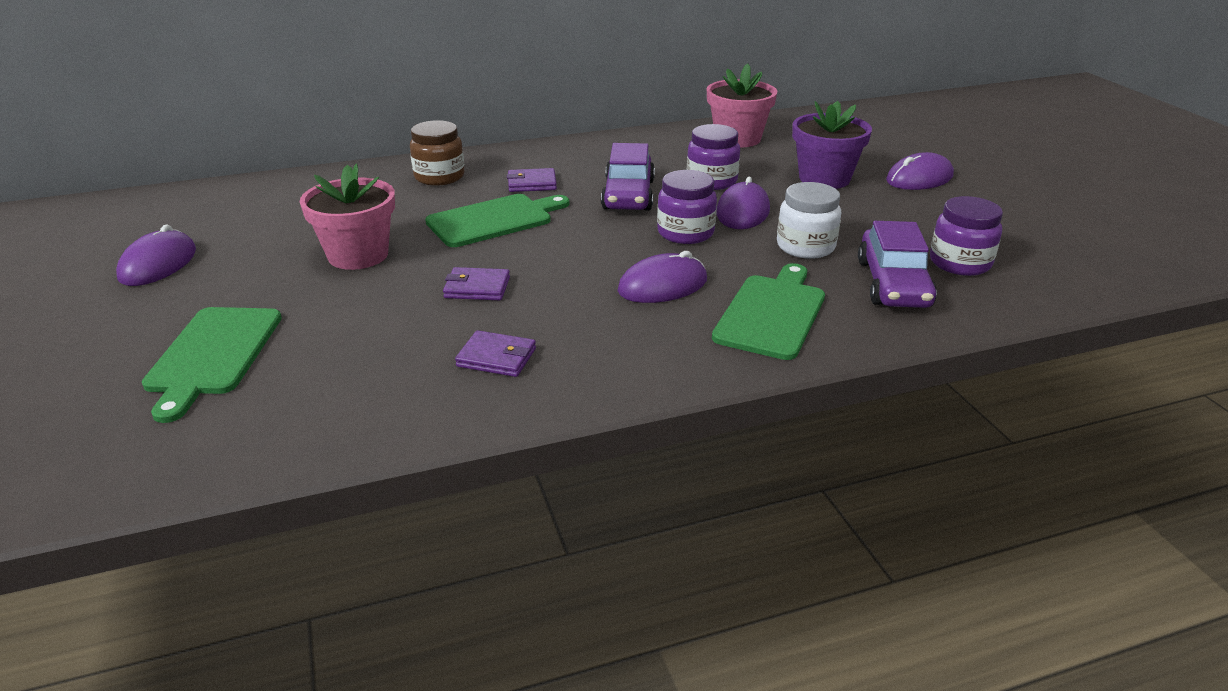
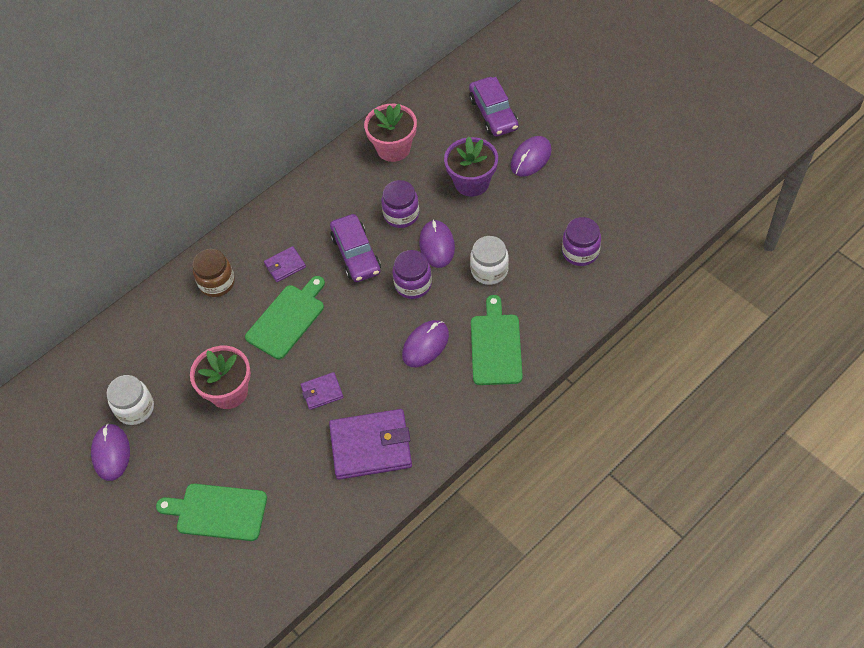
camera: 20 degrees left, 25 degrees up
green cutting board [142,307,282,423] -> green cutting board turned 120 degrees clockwise [156,484,267,541]
purple wallet [455,330,536,377] -> purple wallet [329,409,412,480], size x2.03
purple car [858,221,937,308] -> purple car moved to [469,77,518,137]
none -> white jar [106,375,154,425]

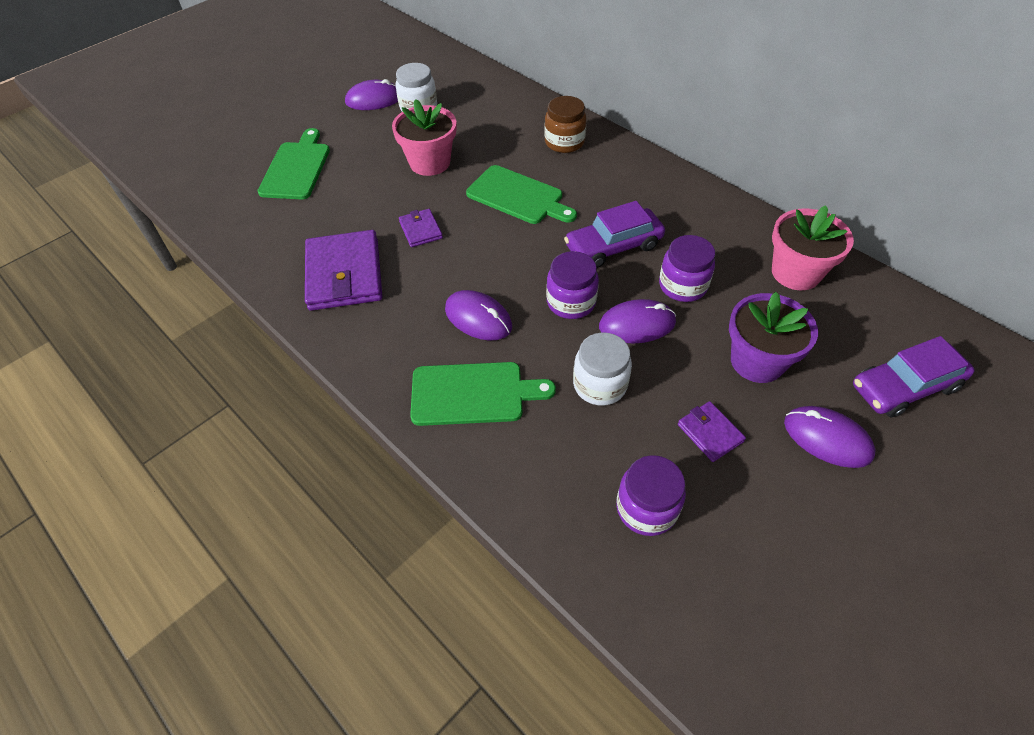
camera: 85 degrees right, 5 degrees down
purple wallet [264,246,306,282] -> purple wallet moved to [678,401,746,462]

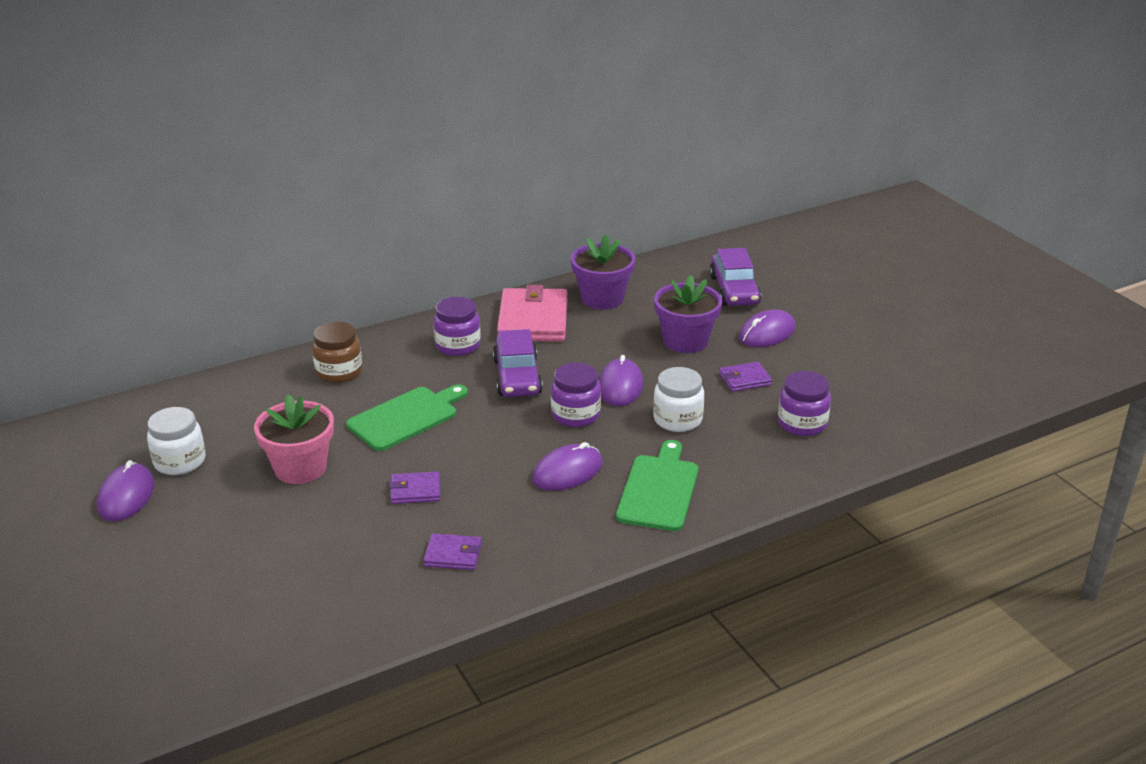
camera: 75 degrees left, 20 degrees down
green cutting board [258,128,330,200] -> none
purple wallet [305,230,383,311] -> purple wallet [423,533,482,570], size x0.49
purple jar [659,235,715,302] -> purple jar moved to [434,297,481,356]
pink flower pot [772,205,854,290] -> purple flower pot [571,234,635,310]
none -> pink wallet [497,285,568,342]

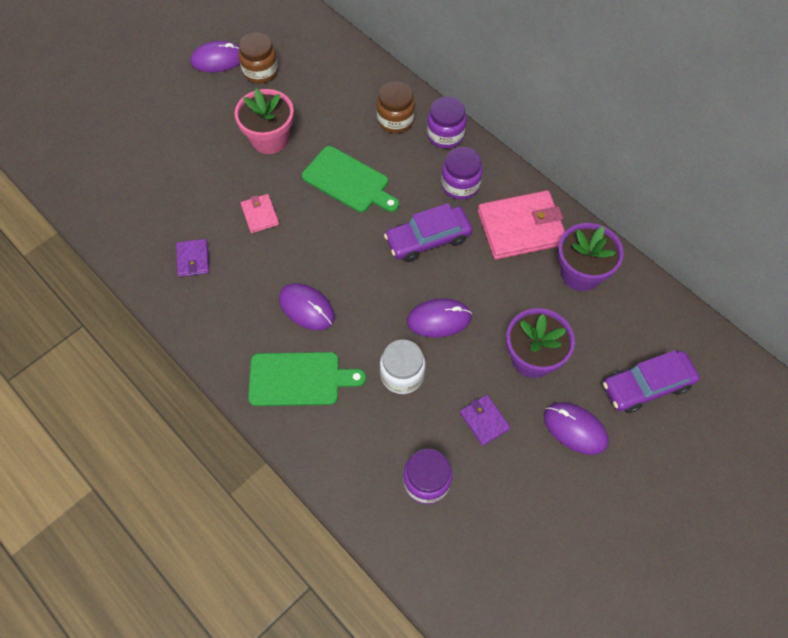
camera: 75 degrees right, 30 degrees up
white jar [147,407,206,475] -> brown jar [239,33,278,83]
purple wallet [389,471,440,504] -> pink wallet [241,194,279,233]
purple jar [551,362,601,427] -> purple jar moved to [427,96,467,149]

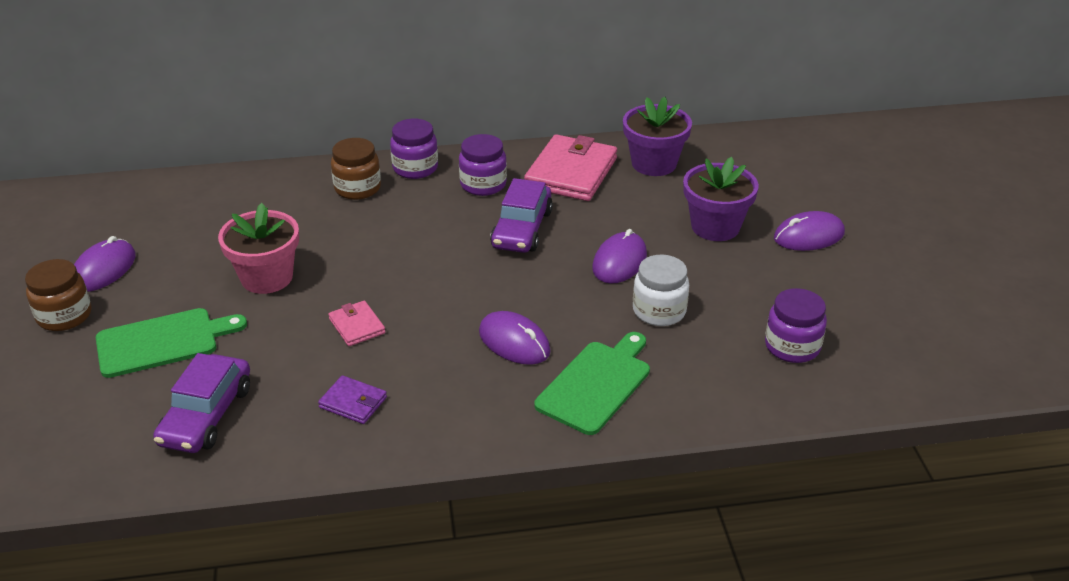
camera: 55 degrees left, 25 degrees down
brown jar [239,33,278,83] -> brown jar moved to [25,259,91,331]
pink wallet [241,194,279,233] -> pink wallet turned 45 degrees clockwise [329,301,385,346]
purple mouse [279,283,335,330] -> purple mouse turned 60 degrees clockwise [479,311,551,365]
green cutting board [302,146,399,212] -> green cutting board moved to [96,308,247,378]
purple wallet [460,395,511,446] -> none
purple car [603,350,700,413] -> purple car moved to [153,353,250,453]

